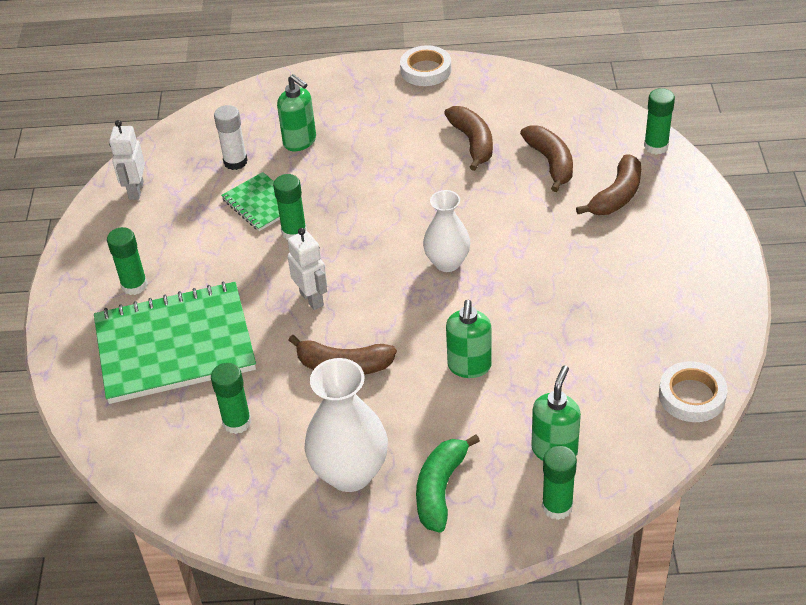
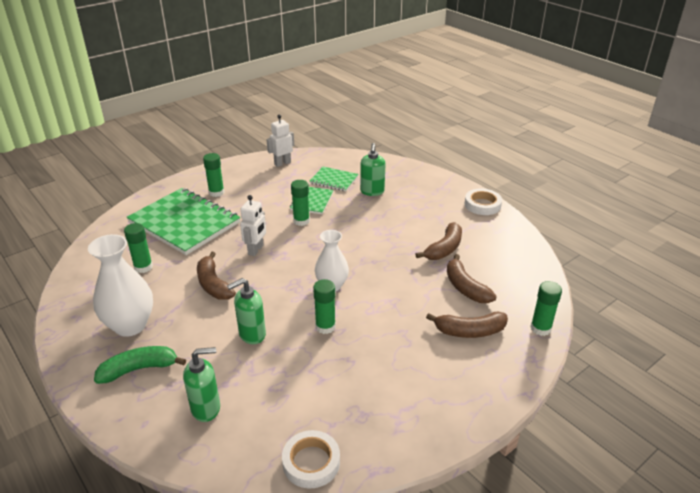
camera: 50 degrees right, 10 degrees down
white glue stick [214,105,247,170] -> green notebook [310,166,358,191]
brown banana [520,125,573,192] -> brown banana turned 120 degrees clockwise [447,254,497,303]
green glue stick [542,446,577,520] -> green glue stick moved to [313,279,336,334]

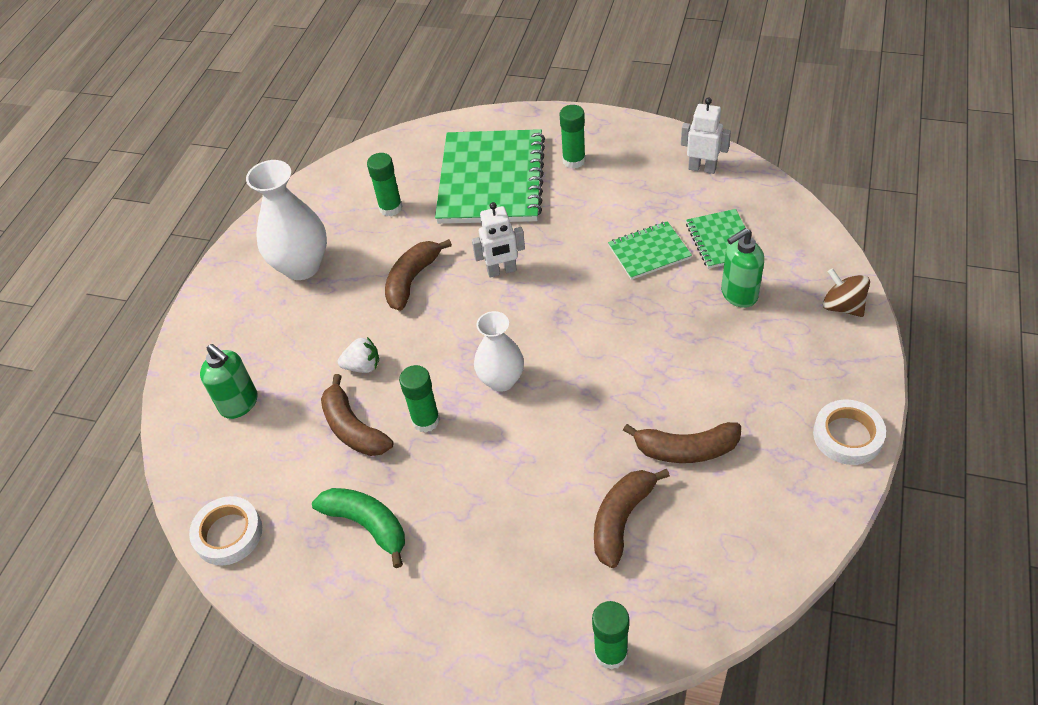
camera: 60 degrees right, 15 degrees up
green banana [94,346,186,384] -> green banana moved to [312,488,405,568]
green soap dispenser [227,278,266,344] -> white strawberry [338,337,379,373]
green glue stick [291,180,310,226] -> none
brown banana [426,312,508,338] -> brown banana moved to [321,374,393,456]
none -> brown spinning top [823,268,870,317]

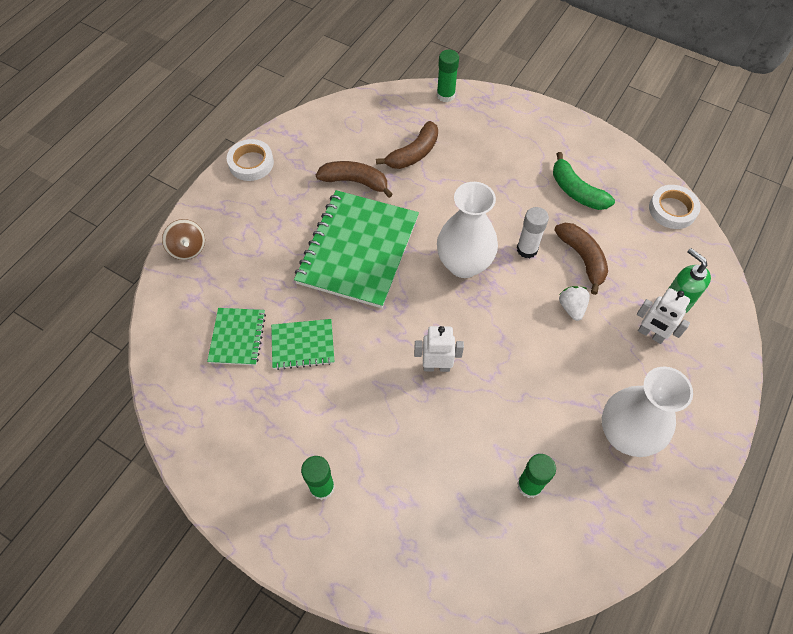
camera: 170 degrees left, 10 degrees up
white strawberry [338,337,379,373] -> white strawberry turned 75 degrees clockwise [559,286,590,321]
brown banana [385,239,452,311] -> none
green glue stick [399,365,440,432] -> white glue stick [517,207,549,258]
green notebook [435,129,545,224] -> green notebook moved to [294,190,419,308]
white vase [474,311,524,392] -> white vase [437,182,498,278], size x1.52
white robot [681,98,731,174] -> white robot moved to [637,288,690,344]
green soap dispenser [721,228,764,308] -> none

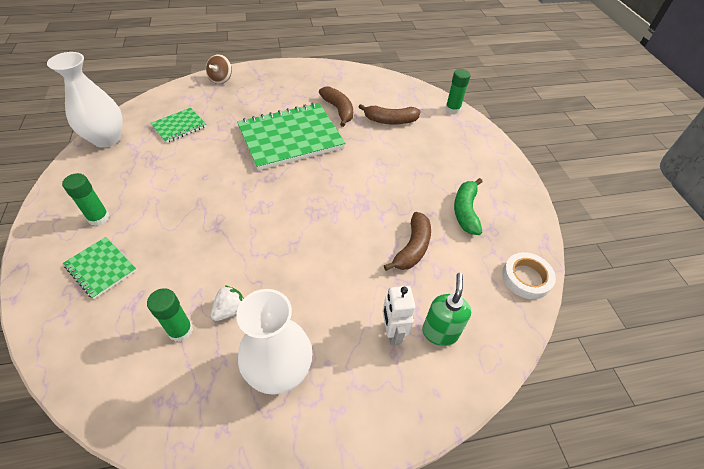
camera: 45 degrees right, 10 degrees down
white tape [227,139,274,181] -> none
green notebook [271,319,335,370] -> green notebook moved to [63,237,137,299]
white robot [414,326,464,372] -> none
white vase [437,182,498,278] -> white vase moved to [47,52,123,148]
white glue stick [517,207,549,258] -> none
white strawberry [559,286,590,321] -> white strawberry moved to [211,285,244,321]

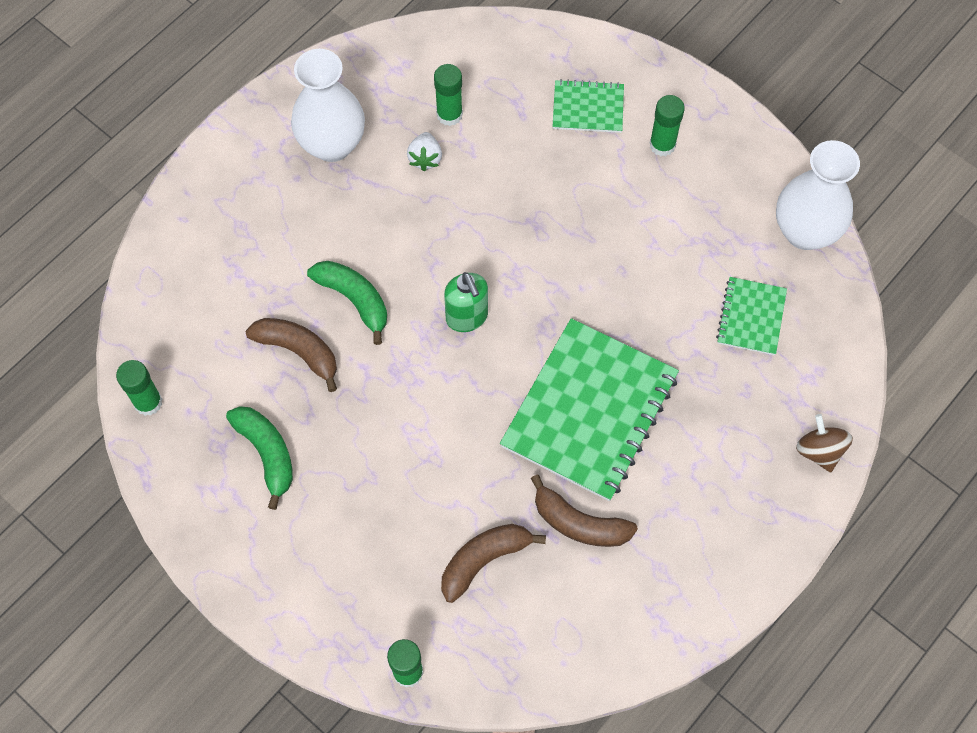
camera: 145 degrees right, 15 degrees up
white robot [382,286,415,345] -> none
brown banana [384,212,431,271] -> brown banana turned 135 degrees clockwise [246,318,337,392]
green soap dispenser [422,273,471,346] -> green soap dispenser moved to [444,272,488,332]
white tape [502,252,556,299] -> green glue stick [116,360,162,416]
none -> green banana [307,261,387,345]

